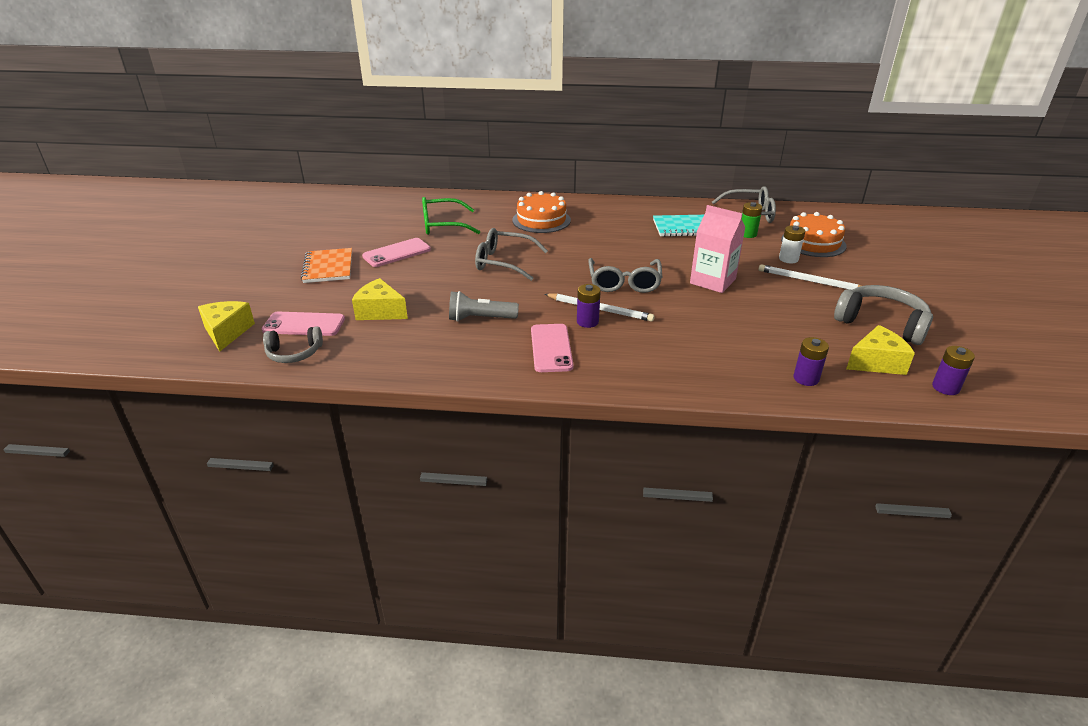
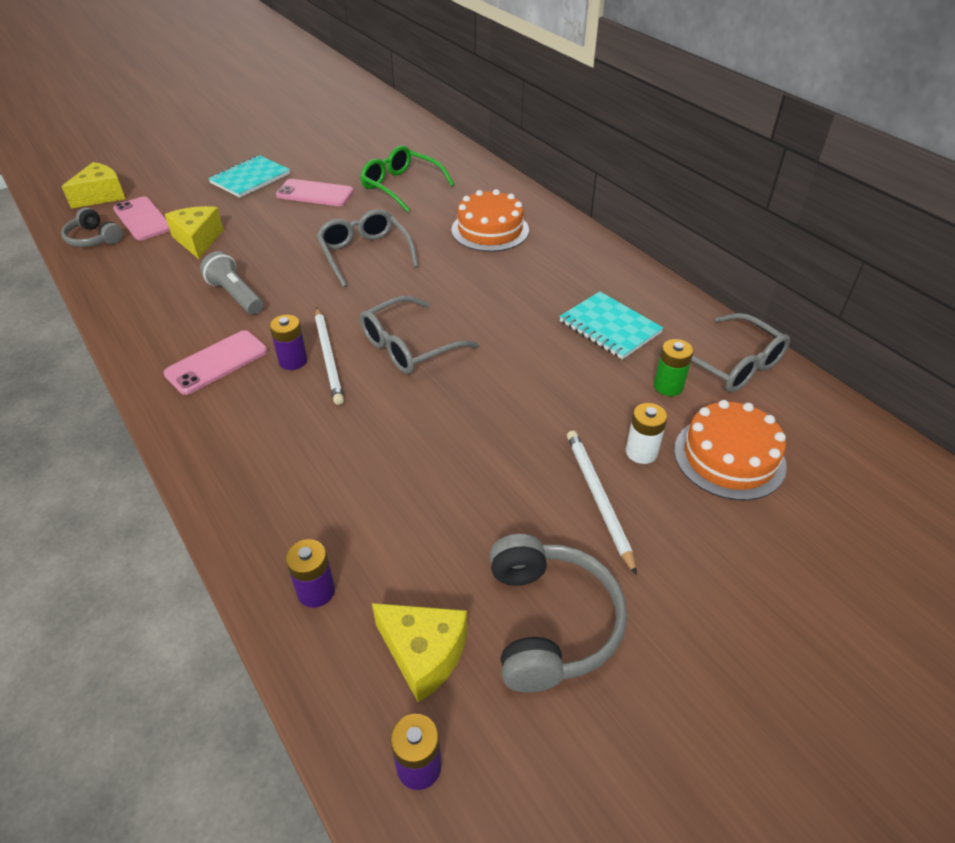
camera: 50 degrees right, 10 degrees up
orange notebook [301,248,352,283] -> turquoise notebook [208,155,290,198]
pink carton [690,205,746,293] -> none

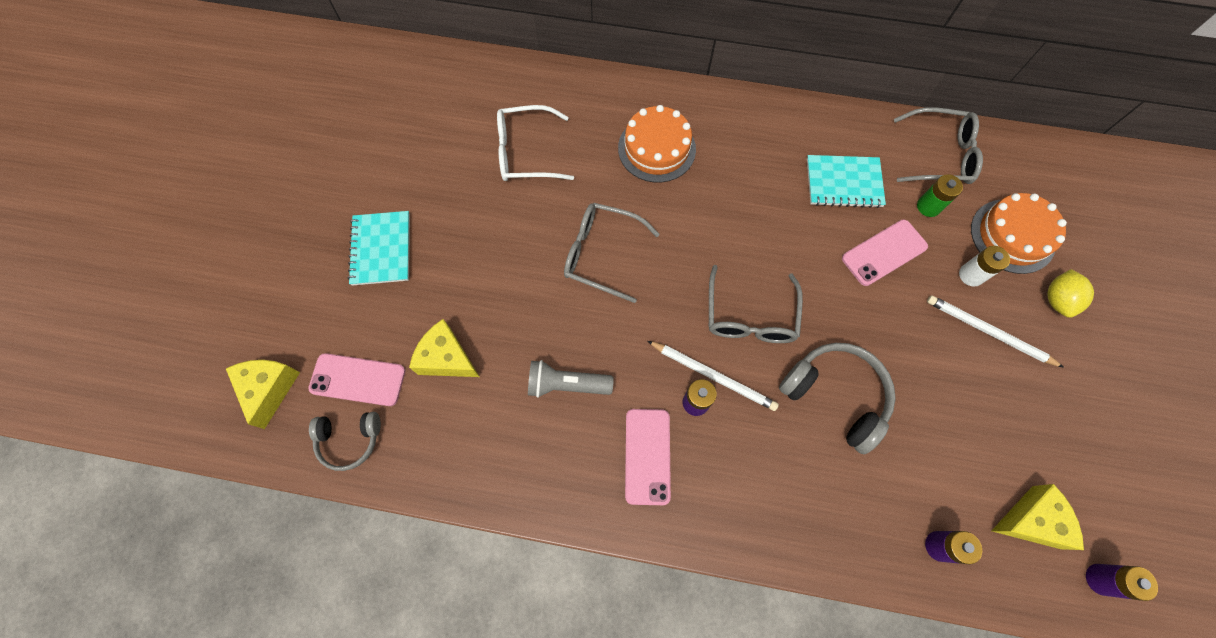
camera: 45 degrees left, 25 degrees up
pink phone [276,179,354,206] -> pink phone moved to [842,220,928,286]
green glasses [360,146,454,212] -> white glasses [497,105,574,181]
grey headphones [490,534,627,693] -> grey headphones moved to [779,343,896,454]
none -> yellow lemon [1048,269,1094,318]

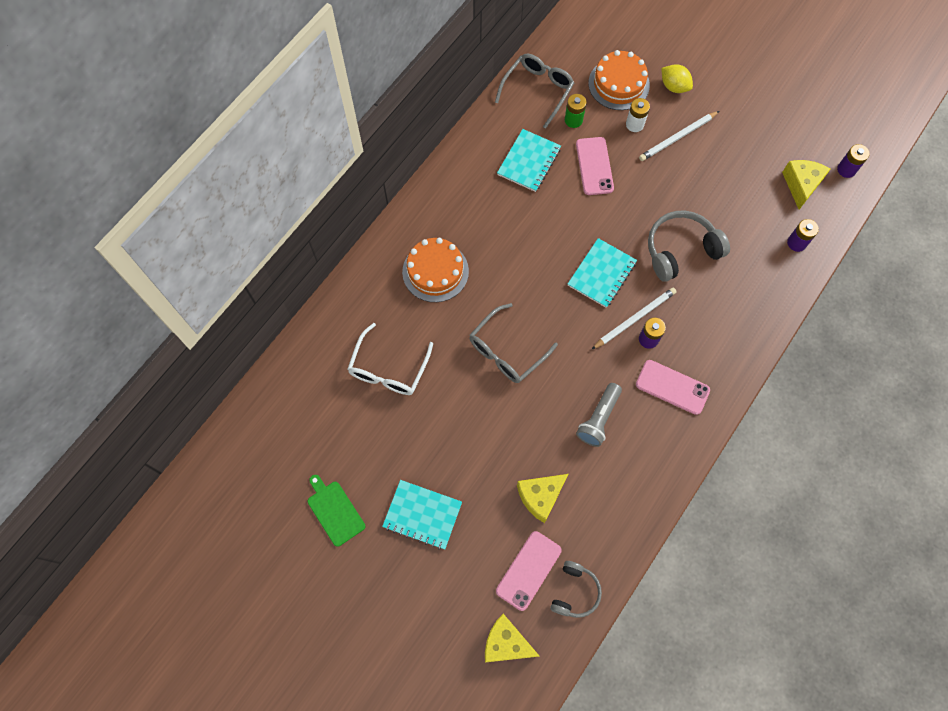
camera: 65 degrees left, 0 degrees up
grey glasses [709,265,803,343] -> turquoise notebook [568,238,637,308]
none -> green cutting board [308,475,365,547]

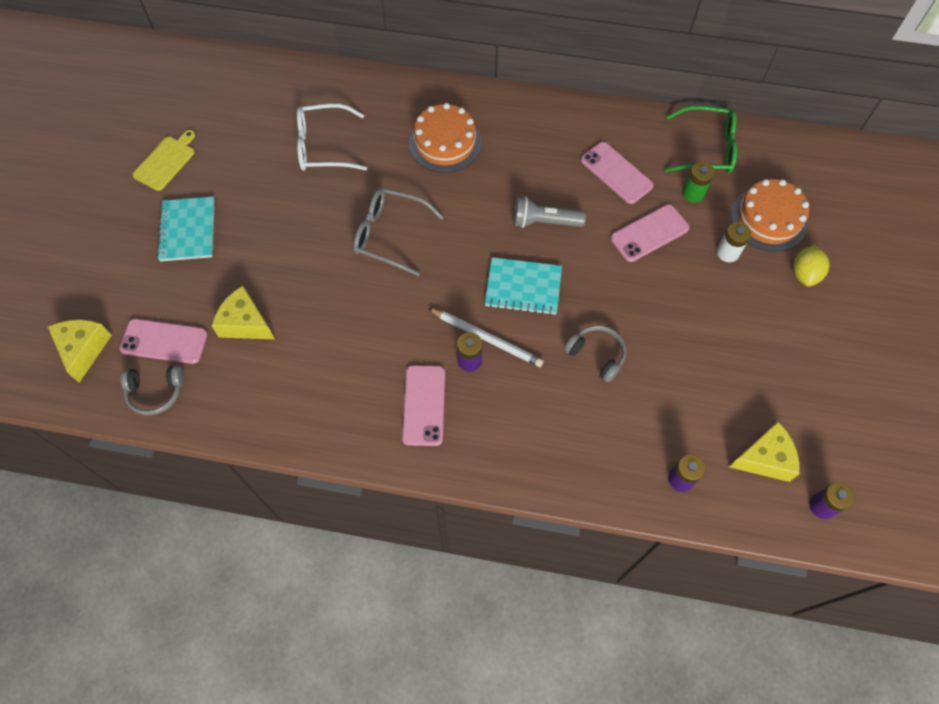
camera: 65 degrees right, 5 degrees down
green cutting board [308,475,365,547] -> yellow cutting board [132,130,195,191]
grey glasses [495,54,574,129] -> green glasses [665,105,738,173]
turquoise notebook [497,129,561,192] -> pink phone [581,142,654,204]
grey flashlight [576,383,622,447] -> grey flashlight moved to [514,196,586,228]
white pencil [639,111,719,161] -> none
grey headphones [648,211,730,282] -> grey headphones [564,325,626,382], size x0.61

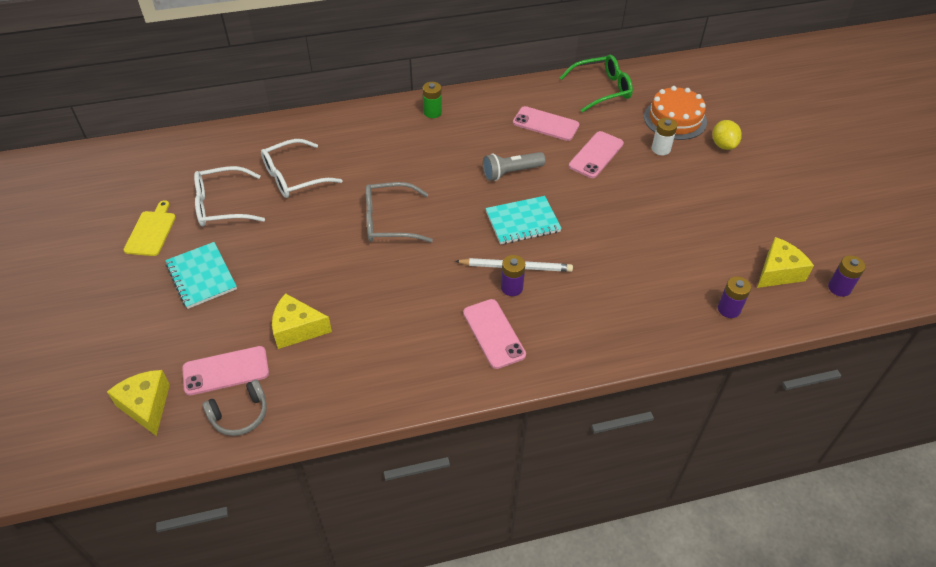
camera: 25 degrees left, 15 degrees down
orange cake [409,103,481,173] -> none
grey headphones [564,325,626,382] -> none
green battery [683,162,715,203] -> green battery moved to [422,82,442,118]
none -> white glasses [194,166,265,226]

